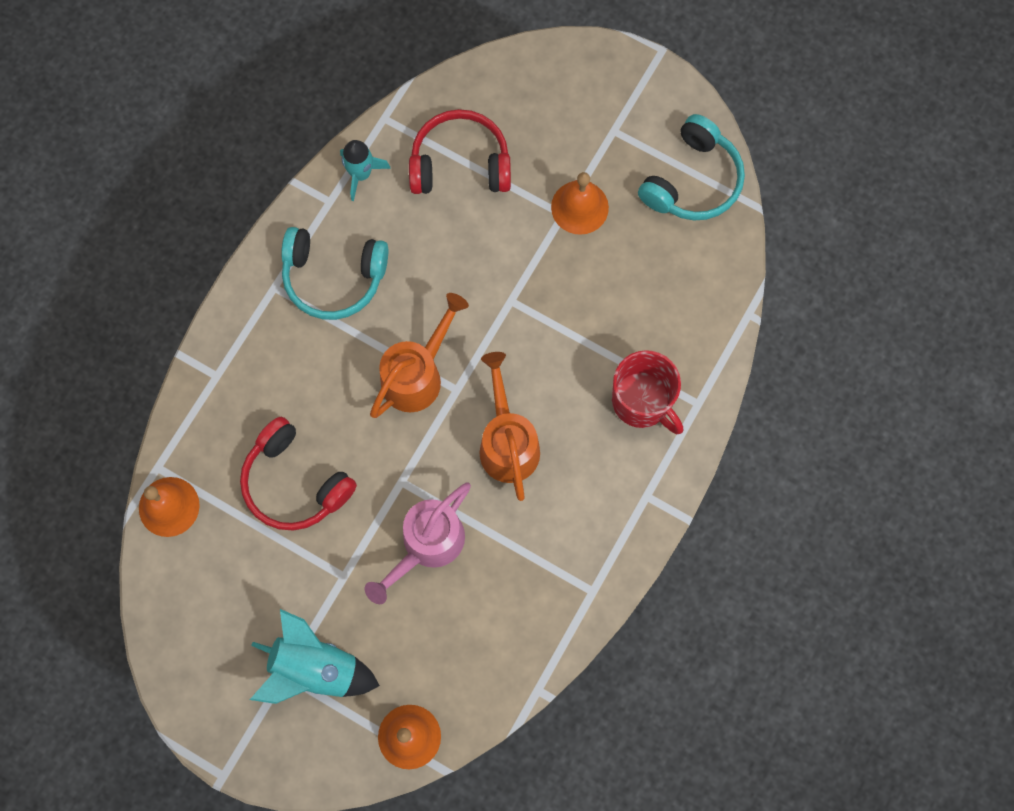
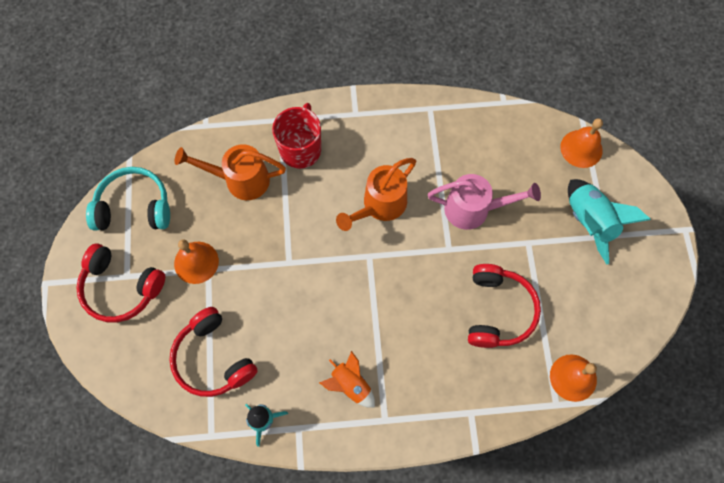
camera: 125 degrees left, 5 degrees down
turquoise headphones [281,227,388,320] -> orange rocket [319,351,375,408]
orange watering can [370,293,469,418] -> orange watering can moved to [175,144,286,200]
none -> red headphones [77,244,165,323]

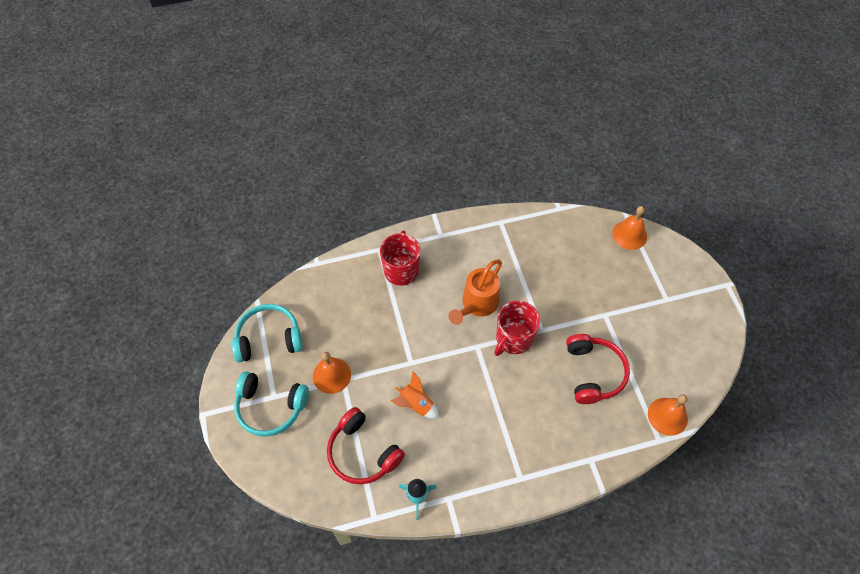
camera: 10 degrees left, 10 degrees down
red headphones [77,244,165,323] -> turquoise headphones [234,371,309,437]
orange watering can [175,144,286,200] -> none
orange rocket [319,351,375,408] -> orange rocket moved to [391,372,439,419]
pink watering can [428,174,541,230] -> none
turquoise rocket [568,179,651,264] -> none
none -> red mug [494,301,540,356]

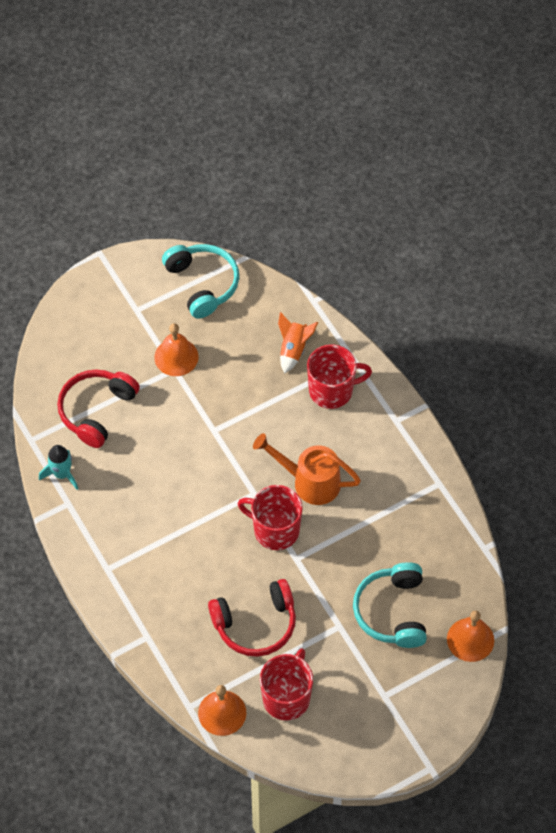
camera: 75 degrees right, 0 degrees up
turquoise headphones [234,371,309,437] -> turquoise headphones moved to [353,562,427,648]
orange rocket [391,372,439,419] -> orange rocket moved to [278,312,318,374]
none -> red mug [260,648,313,721]

